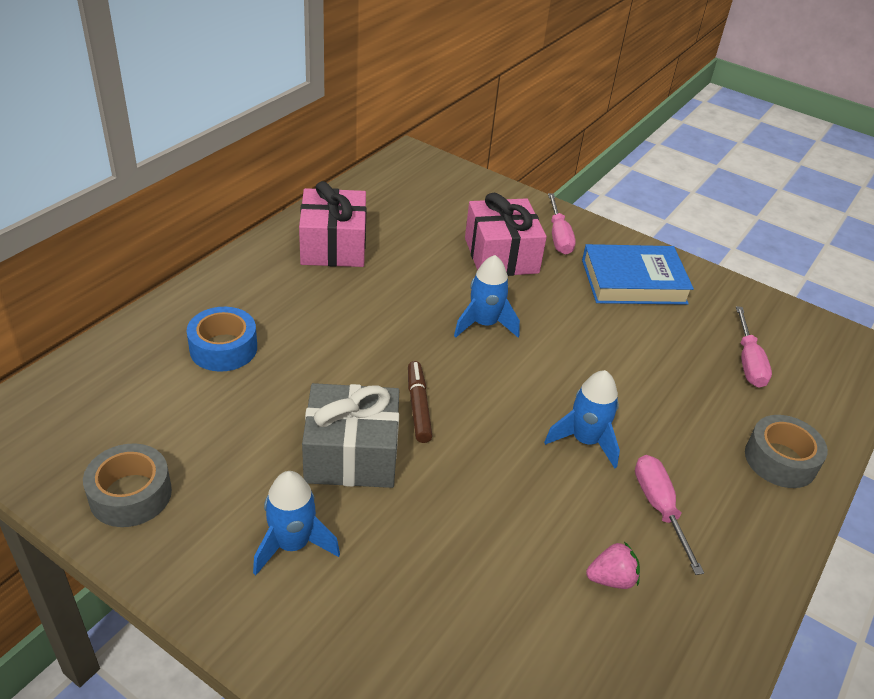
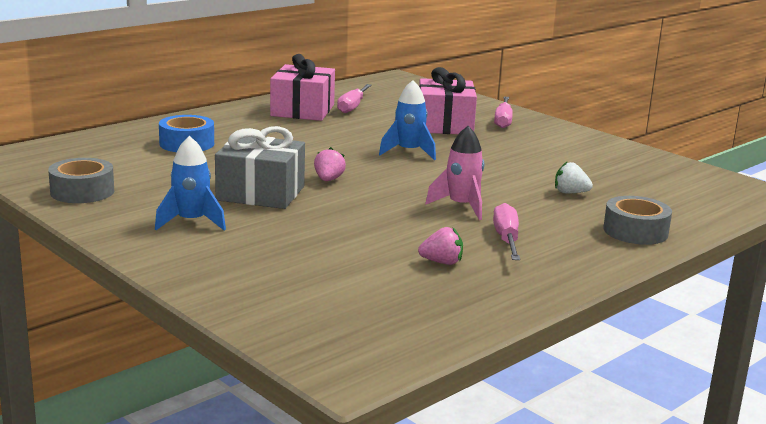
camera: 15 degrees right, 20 degrees down
brown marker [408,361,433,443] -> pink strawberry [314,147,346,181]
blue rocket [544,370,620,468] -> pink rocket [425,126,484,220]
blue book [582,244,694,305] -> none
pink screwdriver [736,306,772,388] -> pink screwdriver moved to [337,84,372,113]
none -> white strawberry [555,161,593,194]

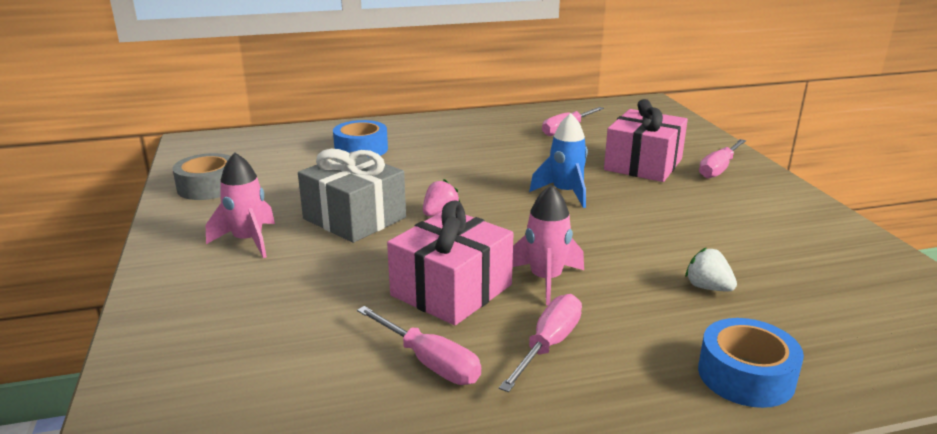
camera: 30 degrees right, 5 degrees up
blue rocket [155,136,226,230] -> pink rocket [206,152,275,258]
pink gift [270,54,335,121] -> pink gift moved to [387,200,513,325]
pink strawberry [418,227,463,265] -> pink screwdriver [357,306,481,385]
grey tape [603,196,672,245] -> blue tape [698,318,804,408]

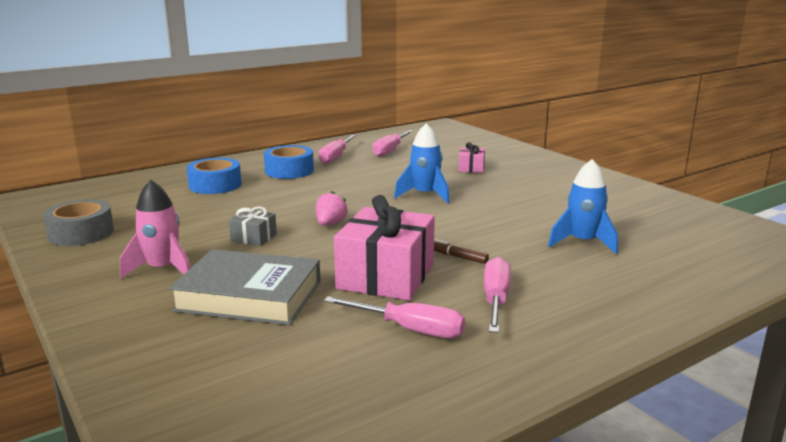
camera: 20 degrees left, 5 degrees down
grey gift [298,149,406,243] -> grey gift [229,207,277,246], size x0.47
pink rocket [512,185,584,305] -> brown marker [434,239,489,264]
pink gift [604,99,688,182] -> pink gift [459,142,485,173], size x0.47
white strawberry [685,247,737,292] -> blue rocket [548,159,618,255]
blue tape [698,318,804,408] -> blue tape moved to [264,145,314,179]
pink screwdriver [699,139,746,179] -> pink screwdriver moved to [319,135,357,164]
none -> grey book [169,249,321,325]

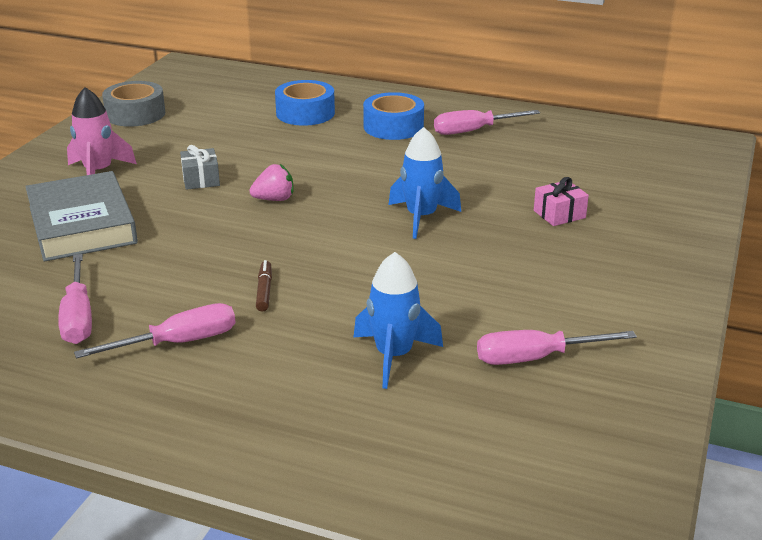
camera: 55 degrees right, 10 degrees up
pink gift [334,195,435,300] -> none
pink screwdriver [372,130,413,157] -> pink screwdriver moved to [477,330,637,365]

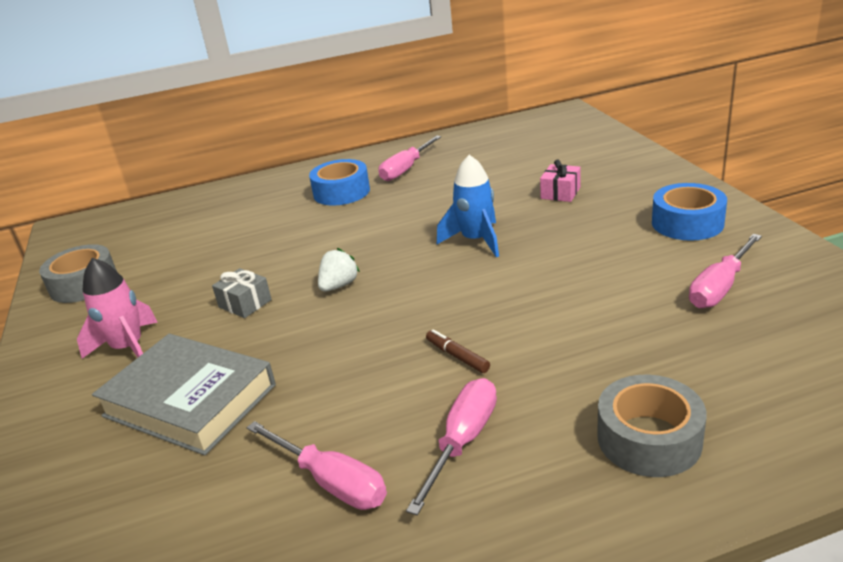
camera: 35 degrees left, 0 degrees up
pink strawberry [249,164,293,201] -> white strawberry [318,248,360,292]
blue tape [275,80,335,126] -> blue tape moved to [652,183,727,241]
blue rocket [354,252,443,389] -> none
none -> grey tape [597,375,706,477]

